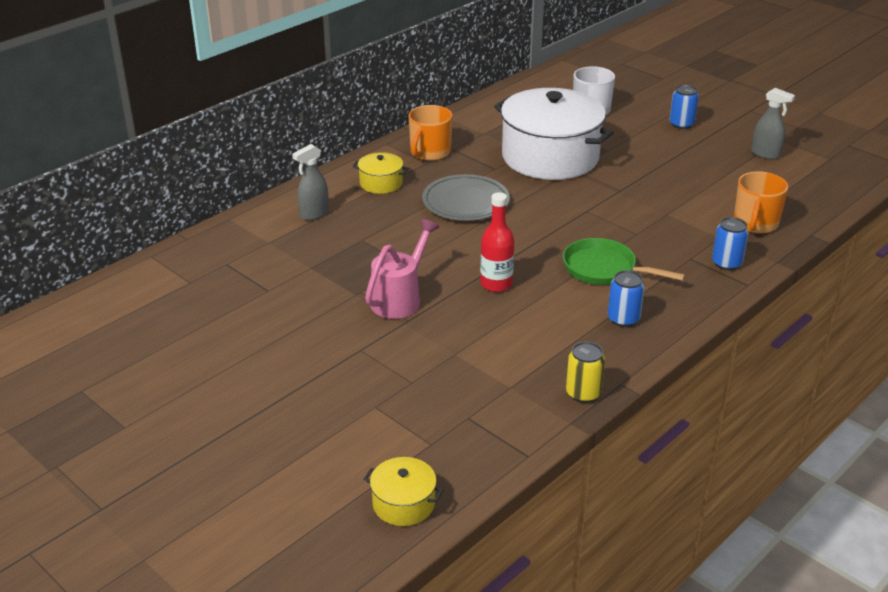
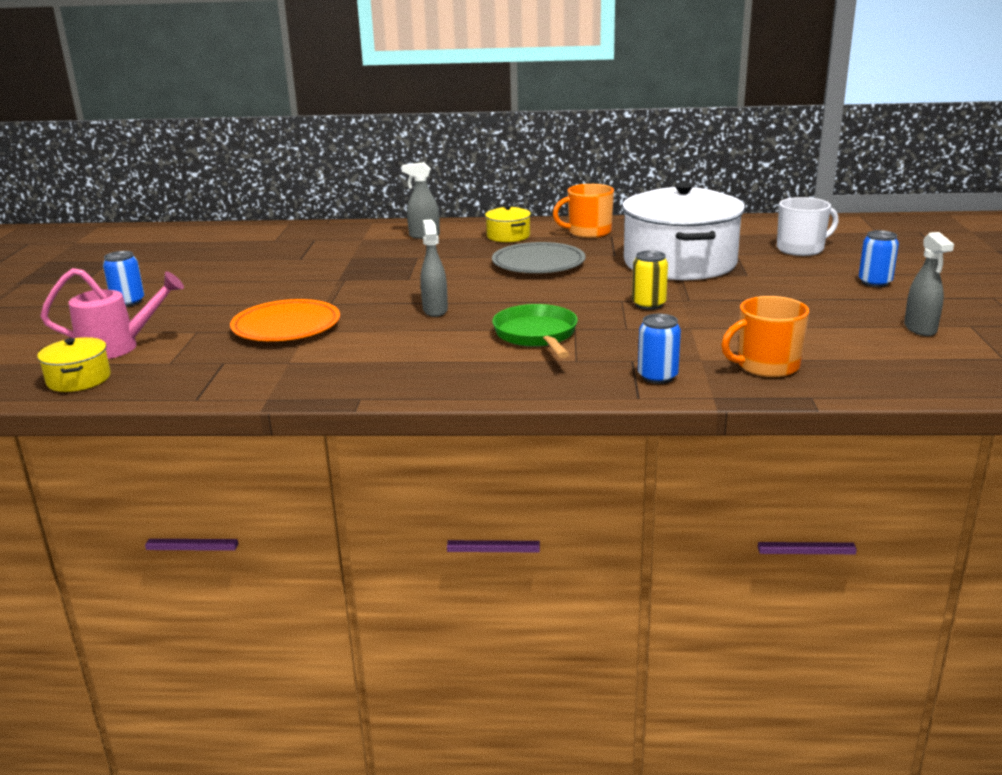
camera: 50 degrees right, 10 degrees down
pink watering can [365,219,440,319] -> pink watering can moved to [40,268,184,359]
red bottle [480,192,514,292] -> grey spray bottle [421,219,448,317]
yellow can [566,342,605,403] -> yellow can moved to [632,250,668,310]
blue can [608,270,644,327] -> blue can moved to [103,251,144,307]
none -> orange plate [230,299,340,341]

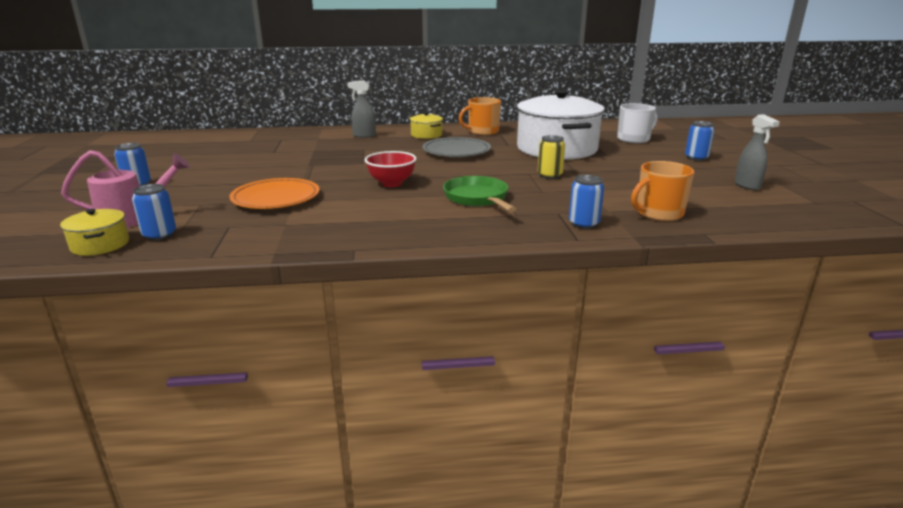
camera: 10 degrees left, 0 degrees up
grey spray bottle [421,219,448,317] -> red bowl [365,151,417,187]
none -> blue can [132,184,176,241]

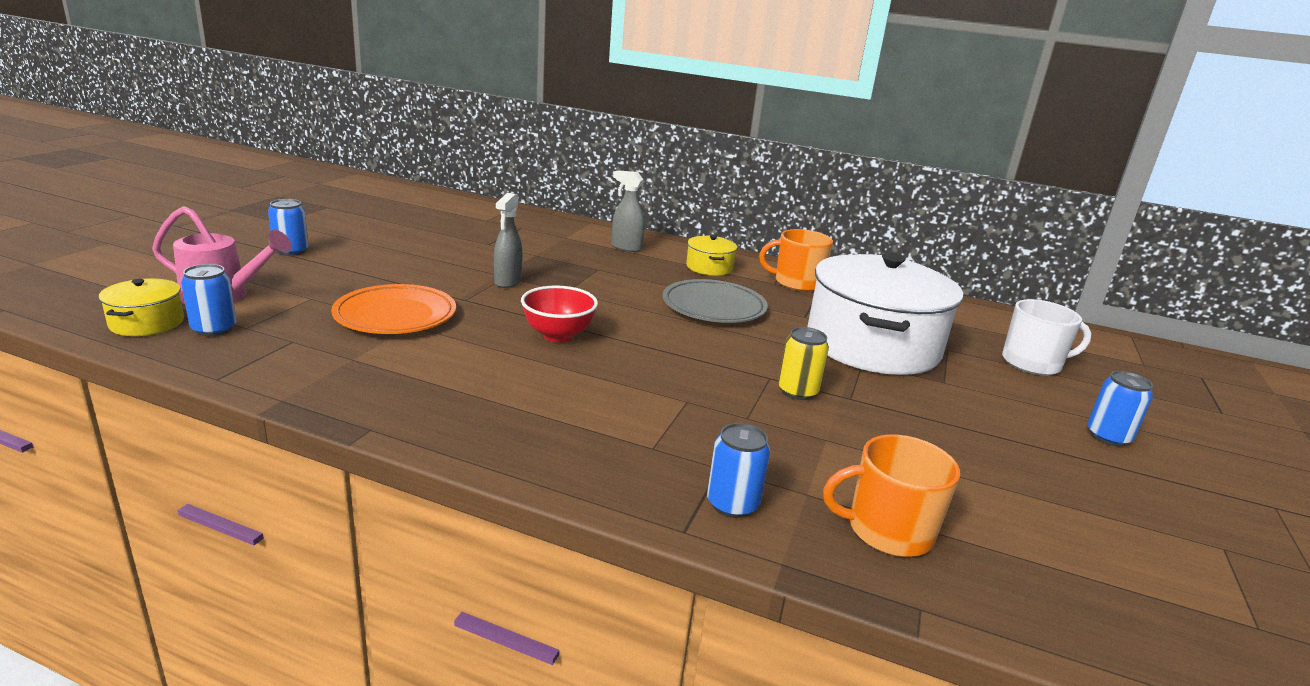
camera: 25 degrees right, 0 degrees up
green pan [443,176,516,212] -> none
grey spray bottle [735,114,780,190] -> grey spray bottle moved to [494,193,523,288]

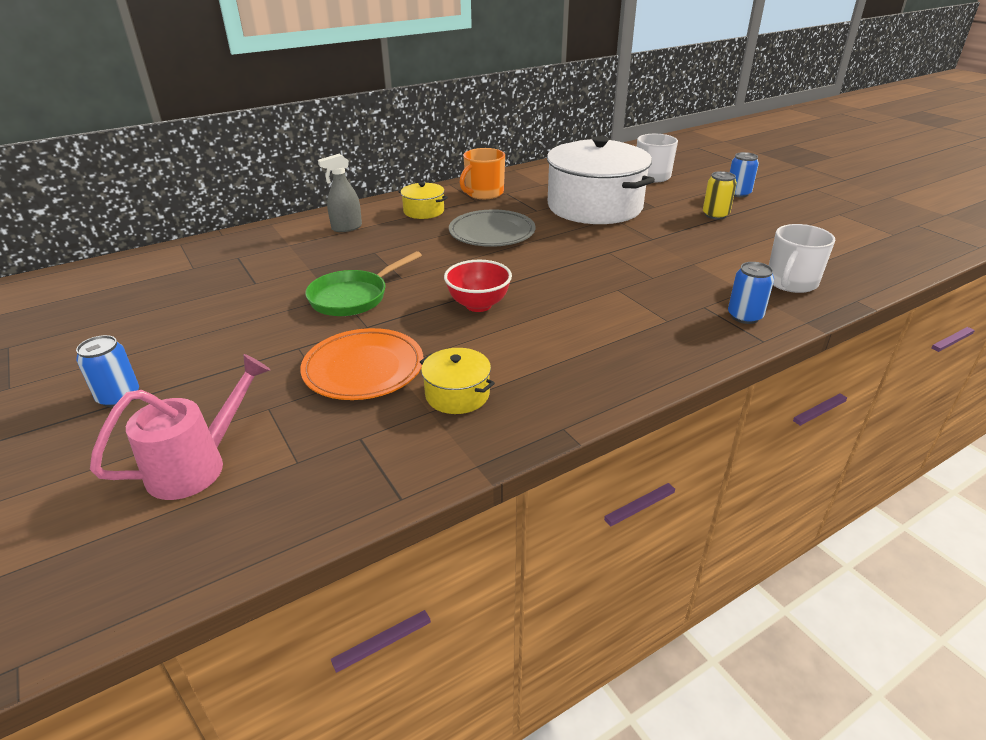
camera: 50 degrees left, 10 degrees up
yellow pot [99,278,184,336] -> yellow pot moved to [420,348,495,414]
blue can [181,264,237,336] -> none
grey spray bottle [494,193,523,288] -> green pan [305,251,422,316]
yellow can [778,327,829,400] -> yellow can moved to [703,171,737,220]
orange mug [823,434,960,557] -> white mug [769,224,835,293]

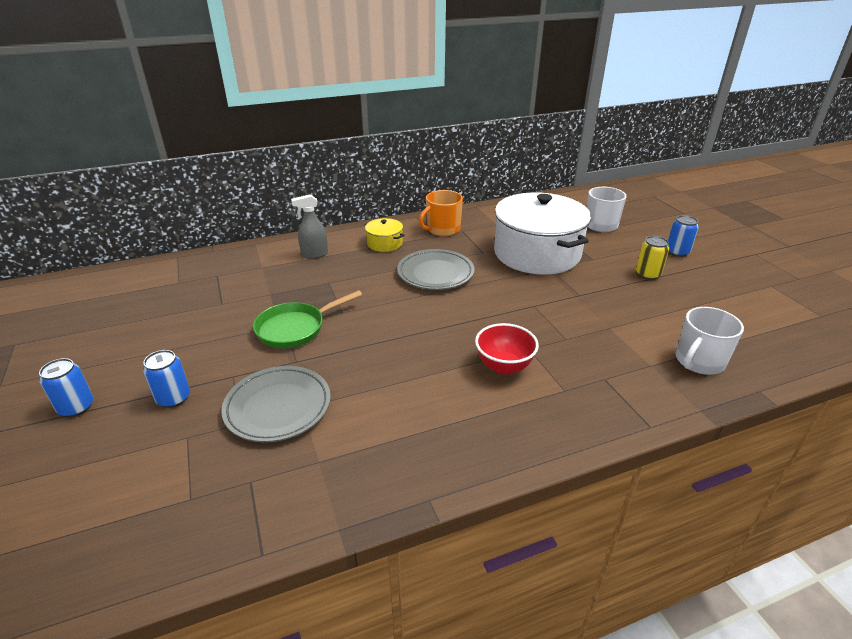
camera: 10 degrees right, 0 degrees up
pink watering can [90,354,270,500] -> none
orange plate [300,328,423,400] -> grey plate [221,366,331,442]
yellow pot [420,348,495,414] -> none
red bowl [444,260,512,312] -> red bowl moved to [475,323,539,375]
blue can [728,262,774,324] -> blue can moved to [143,350,190,408]

